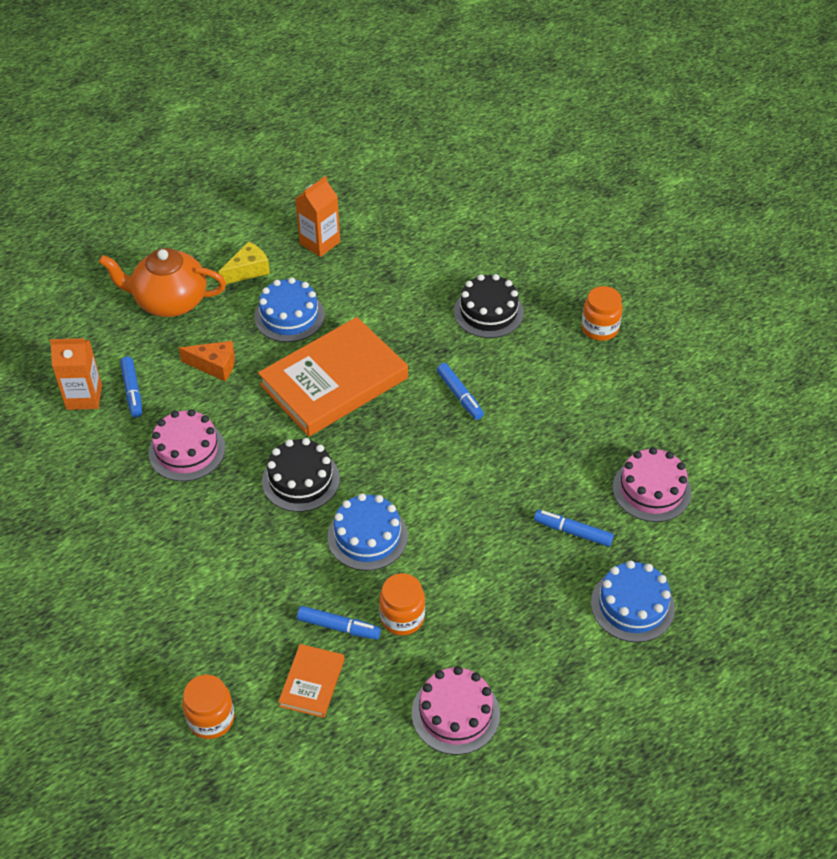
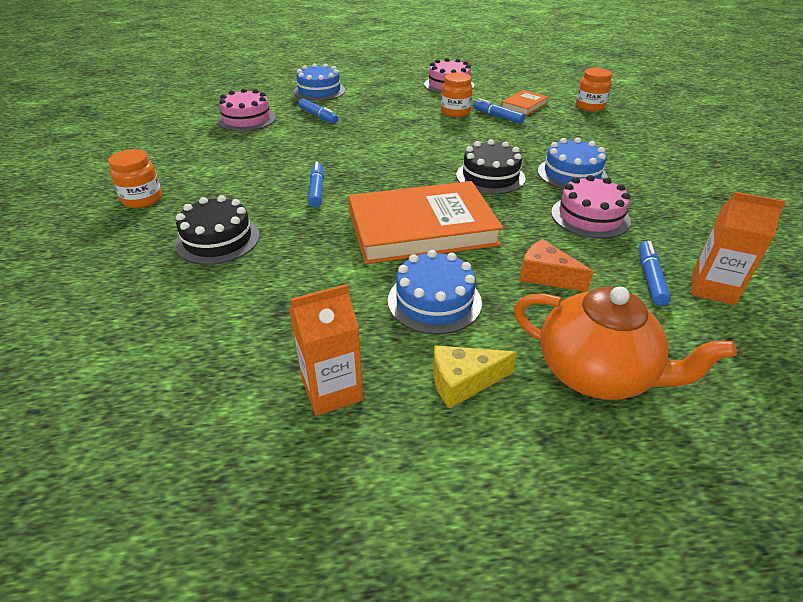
camera: 155 degrees left, 10 degrees down
blue cake [328,493,408,571] -> blue cake moved to [538,138,608,189]

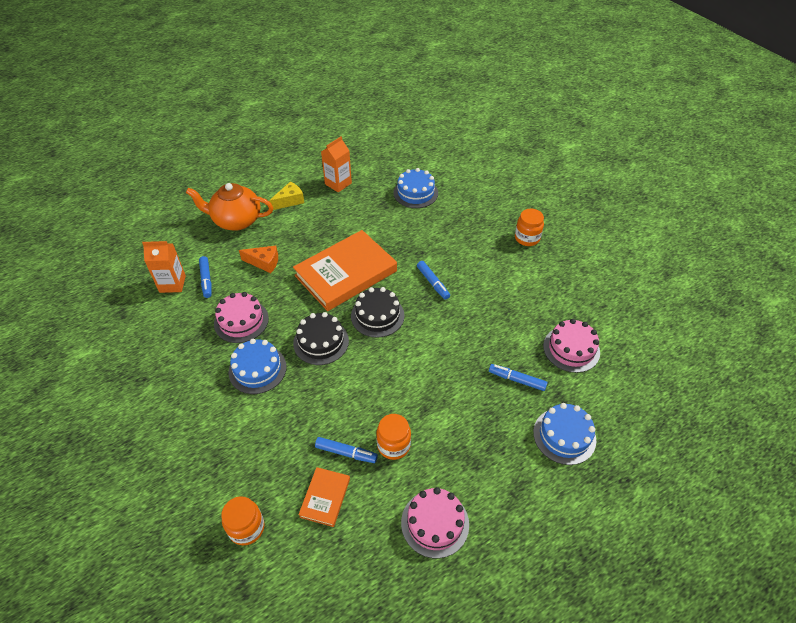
camera: 155 degrees right, 10 degrees up
black cake [175,195,260,265] -> black cake moved to [351,287,404,338]
blue cake [388,250,482,335] -> blue cake moved to [393,168,438,208]

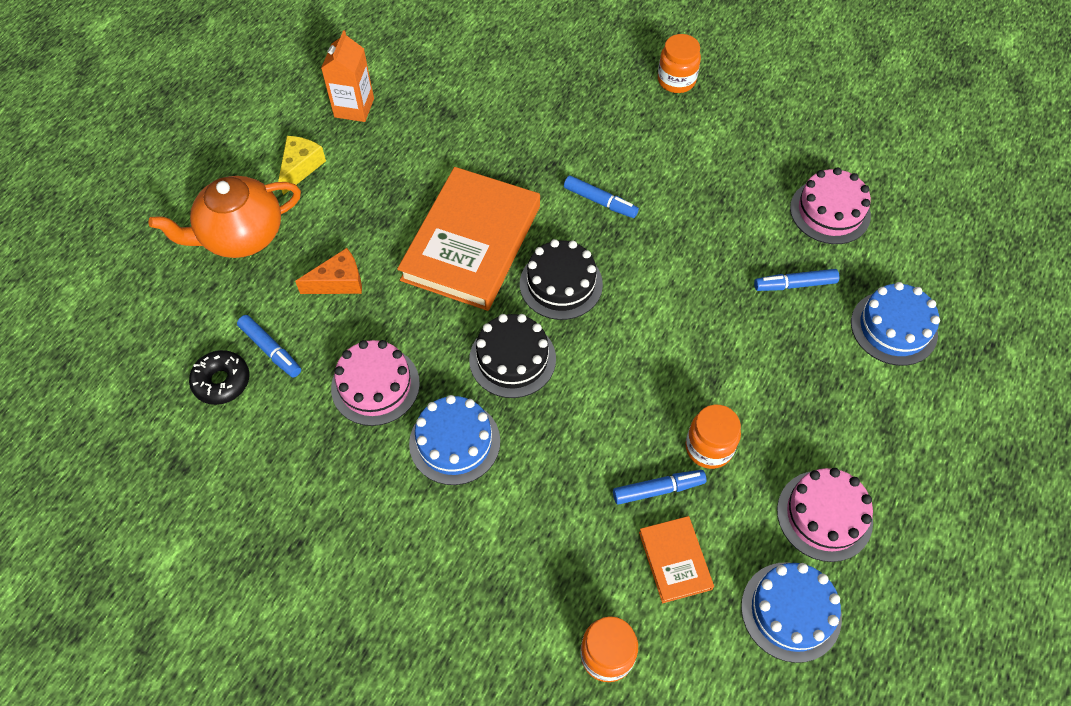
camera: 30 degrees left, 10 degrees up
orange carton [142,241,186,293] -> black donut [189,350,249,405]
blue cake [393,168,438,208] -> blue cake moved to [741,562,842,663]

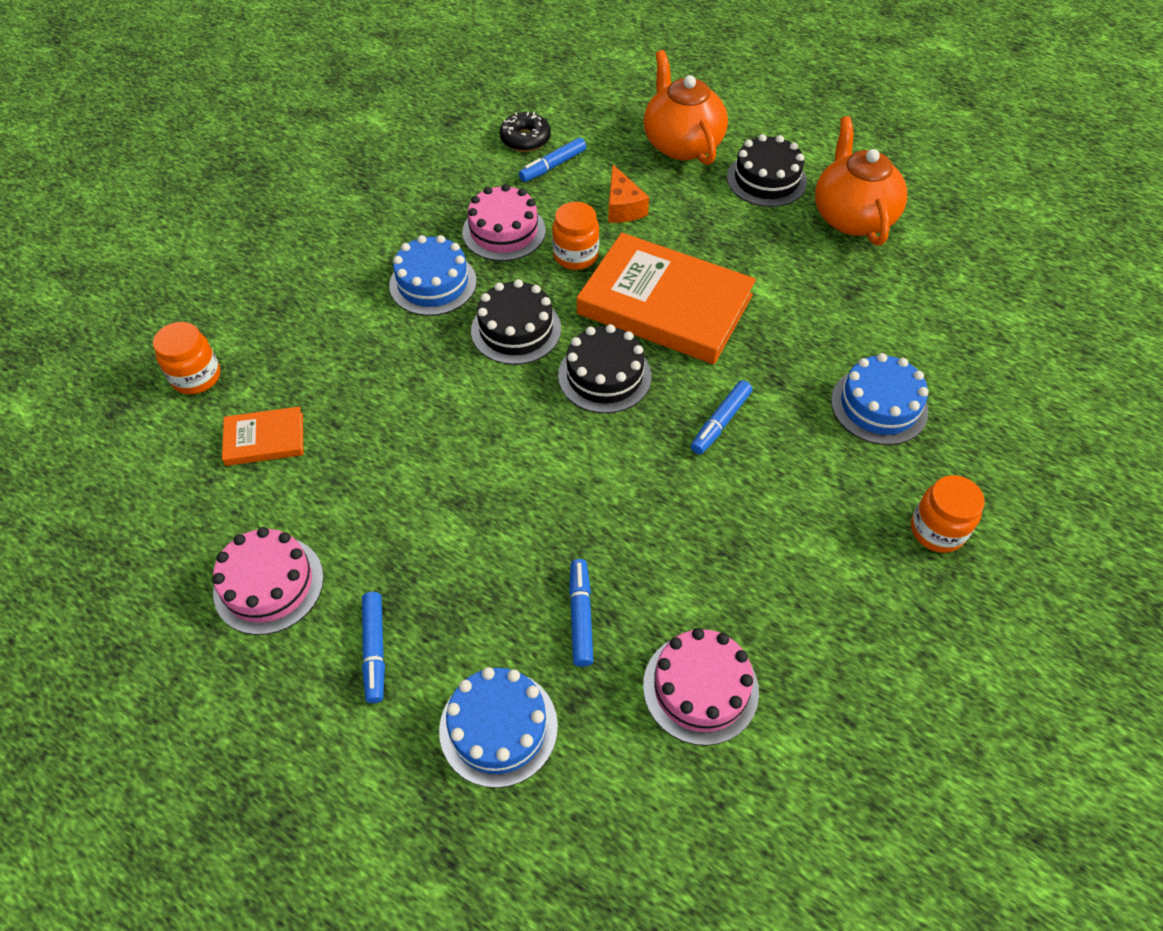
camera: 95 degrees right, 5 degrees down
yellow cheese [278,136,326,195] -> black cake [727,134,807,207]
orange carton [321,30,374,122] -> orange teapot [815,116,907,246]
blue marker [613,470,707,505] -> blue marker moved to [362,592,385,703]
orange jar [686,405,741,469] -> orange jar moved to [552,202,599,270]
blue cake [741,562,842,663] -> blue cake moved to [831,353,929,445]

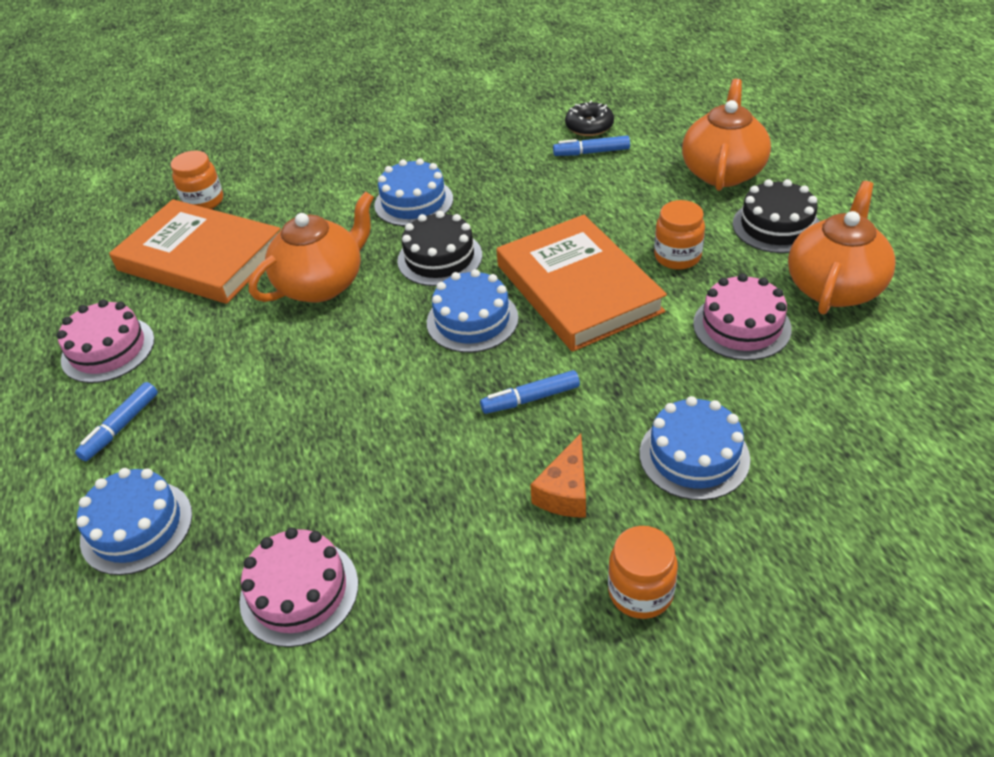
camera: 40 degrees right, 10 degrees down
orange book [222,406,303,466] -> orange book [109,199,281,304], size x2.16
pink cake [462,184,546,261] -> pink cake moved to [693,273,792,360]
orange jar [552,202,599,270] -> orange jar moved to [654,200,705,270]
black cake [558,324,652,413] -> blue cake [427,269,519,353]
blue marker [569,559,593,667] -> none
orange cheese [608,165,649,223] -> orange cheese moved to [530,433,586,518]
none -> orange teapot [249,191,374,303]

